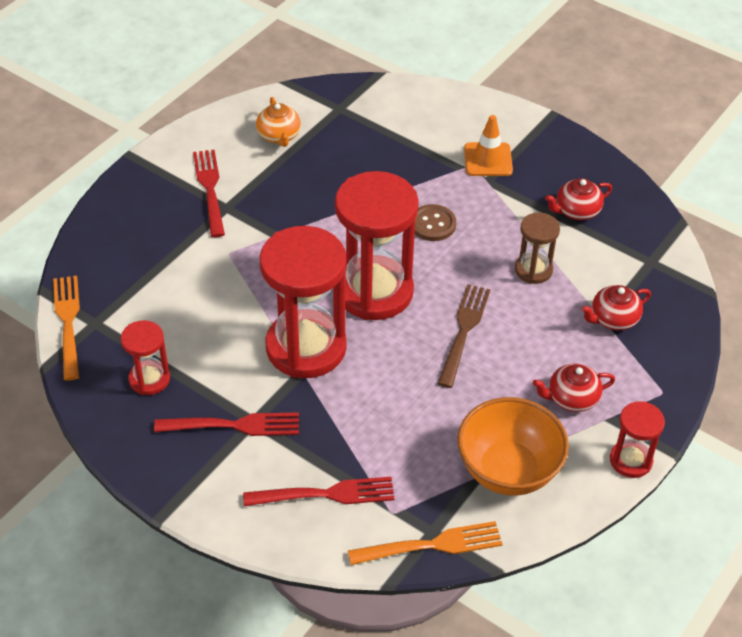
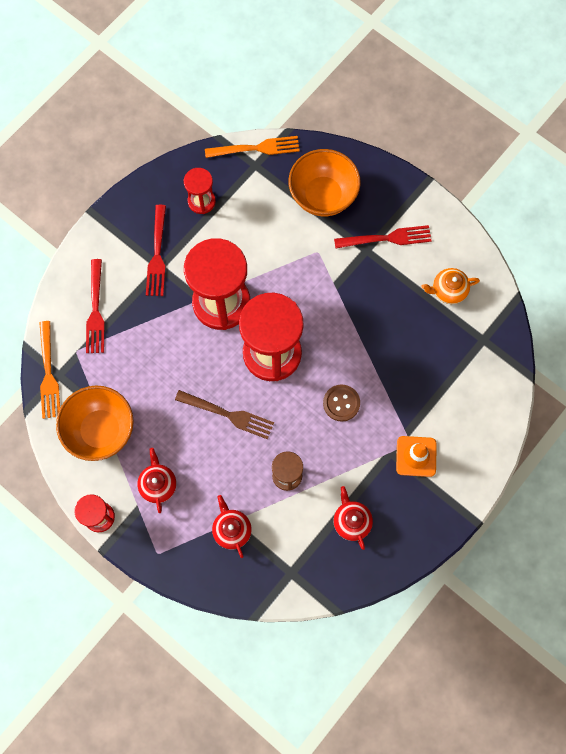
camera: 95 degrees right, 25 degrees up
none -> orange bowl [288,149,361,217]

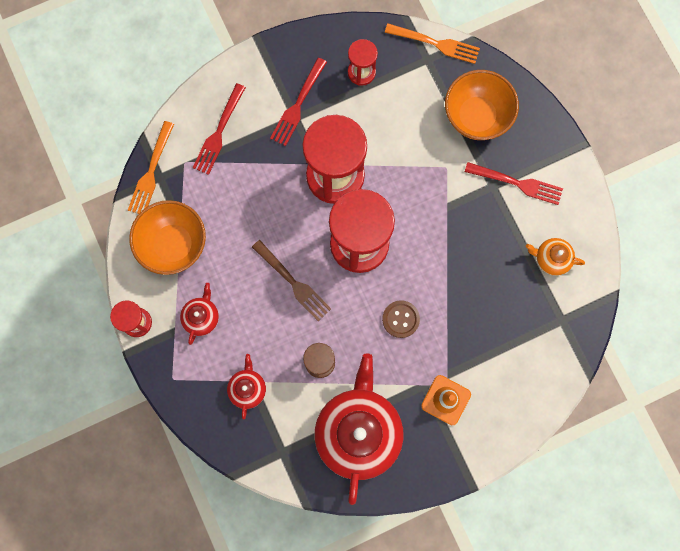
camera: 25 degrees right, 5 degrees up
red teapot [334,486,373,550] -> red teapot [315,353,404,505], size x2.23

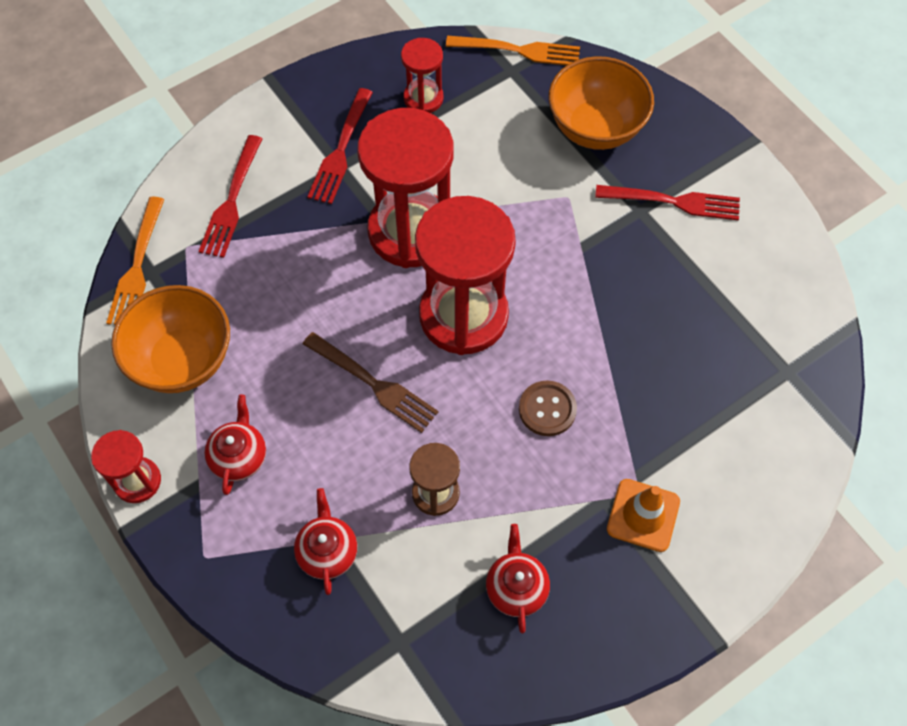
camera: 10 degrees left, 15 degrees down
red teapot [315,353,404,505] -> red teapot [486,524,550,633], size x0.45
orange teapot [526,238,585,276] -> none

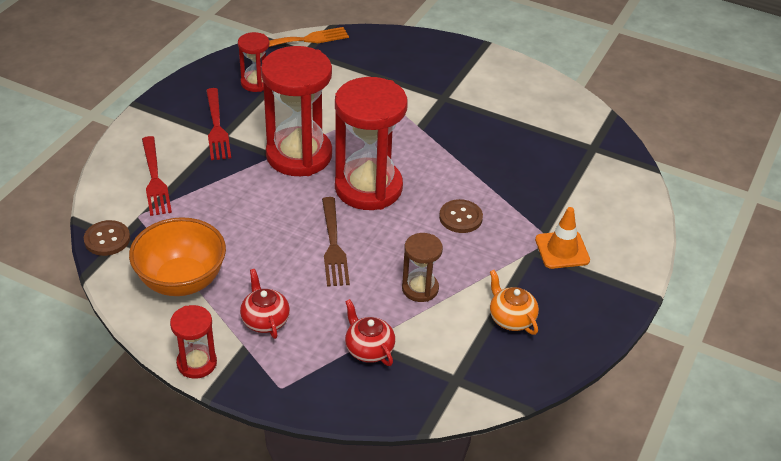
camera: 30 degrees left, 20 degrees down
orange fork [106,197,165,325] -> brown button [84,220,130,256]
brown fork [303,332,439,433] -> brown fork turned 75 degrees clockwise [322,197,350,287]
red teapot [486,524,550,633] -> orange teapot [490,270,539,335]
orange bowl [549,56,654,150] -> none
red fork [595,185,740,220] -> none

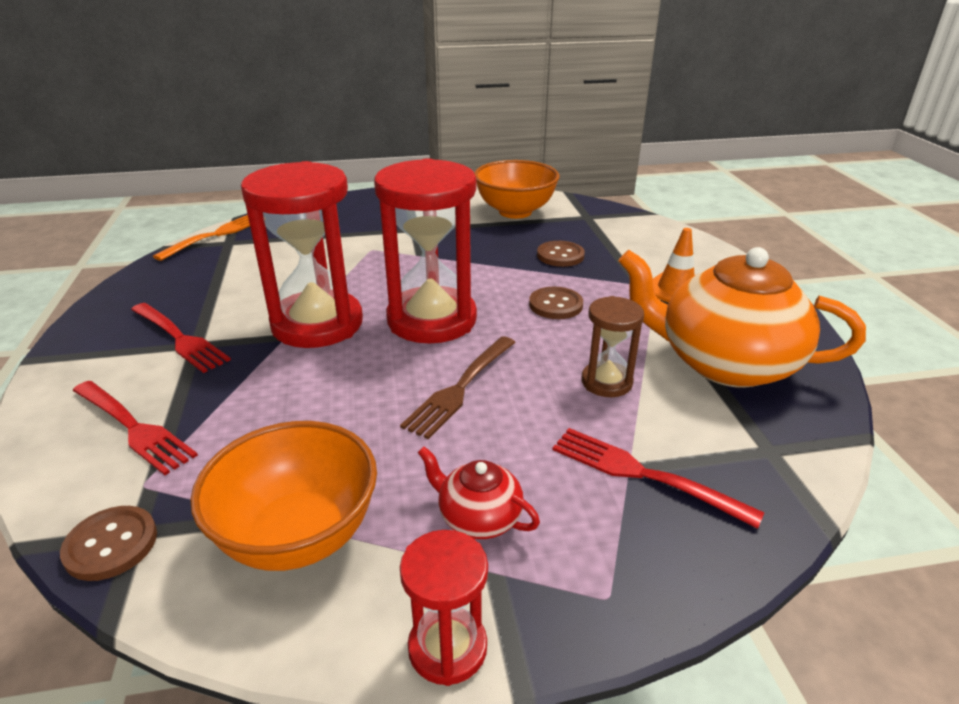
camera: 35 degrees left, 10 degrees down
red hourglass [238,32,269,92] -> none
brown fork [322,197,350,287] -> brown fork turned 75 degrees clockwise [400,336,516,439]
red teapot [345,299,395,366] -> red fork [552,428,764,529]
orange teapot [490,270,539,335] -> orange teapot [618,247,866,388], size x2.23
none -> orange bowl [474,160,560,219]
none -> brown button [537,241,585,267]

